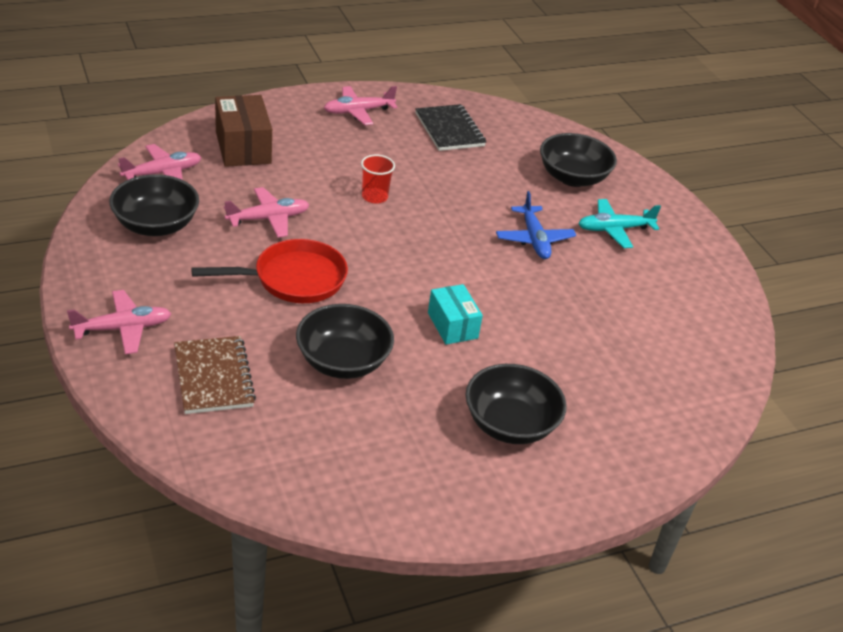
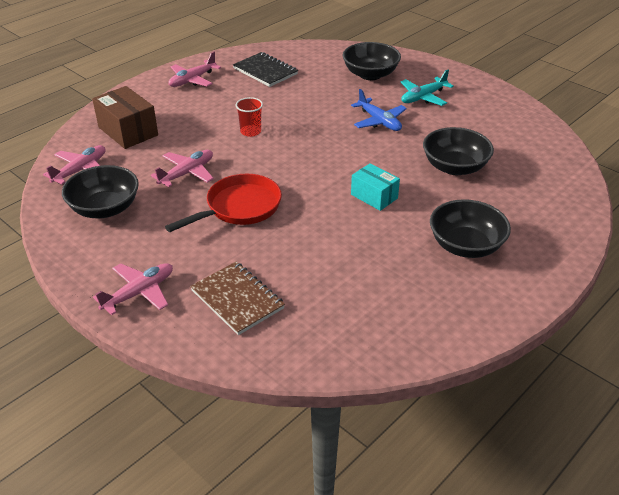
camera: 20 degrees left, 0 degrees up
black bowl [296,304,394,379] -> black bowl moved to [423,127,494,175]

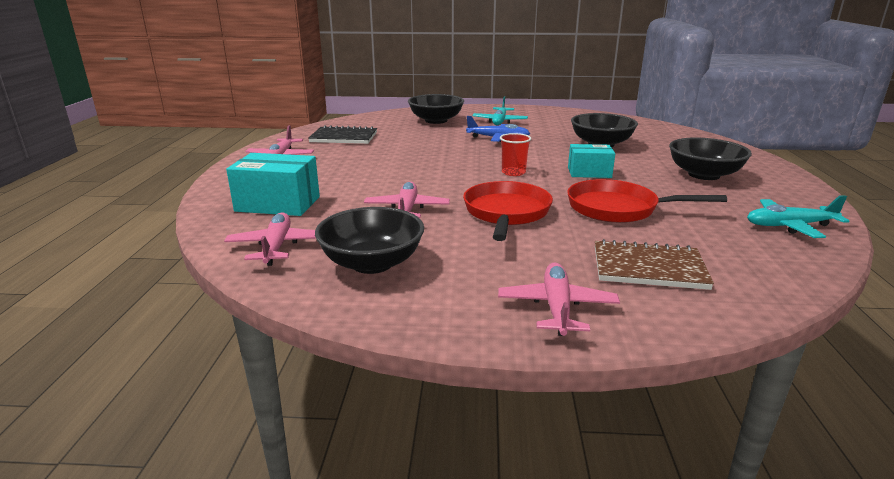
camera: 40 degrees left, 15 degrees down
brown box [92,86,158,149] -> turquoise box [226,153,320,216]
red cup [236,97,263,137] -> red cup moved to [500,133,531,176]
none -> red pan [567,179,727,223]
none -> turquoise plane [747,195,850,238]

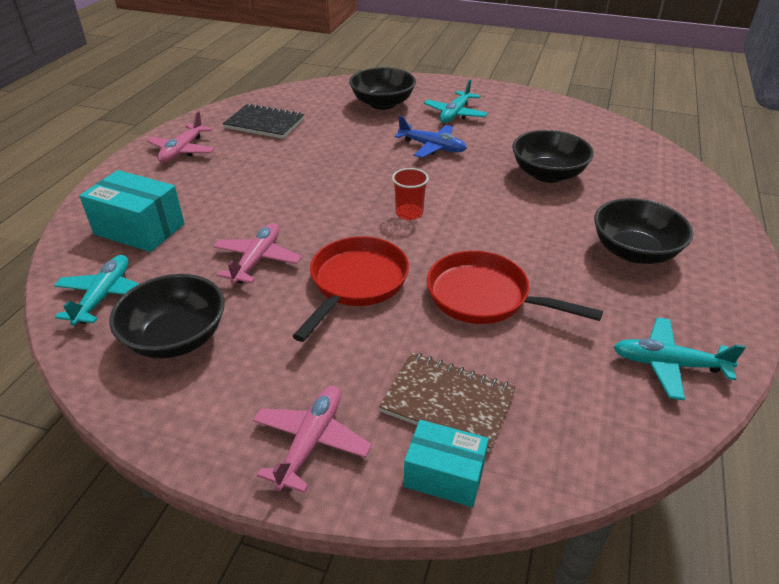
camera: 15 degrees right, 15 degrees up
pink plane [224,212,316,266] -> turquoise plane [54,255,139,326]
turquoise box [568,144,615,178] -> turquoise box moved to [404,420,489,507]

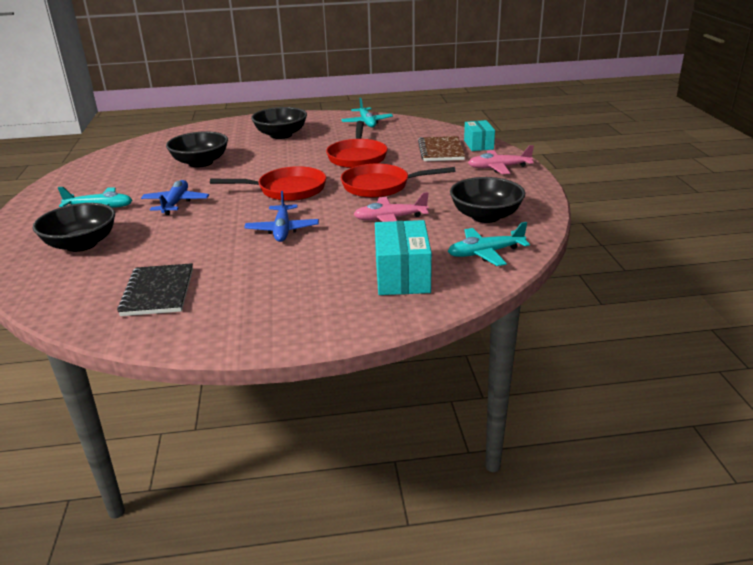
camera: 115 degrees left, 10 degrees down
pink plane [147,111,215,163] -> none
red cup [392,168,429,220] -> red pan [210,166,326,201]
none -> blue plane [244,191,319,242]

